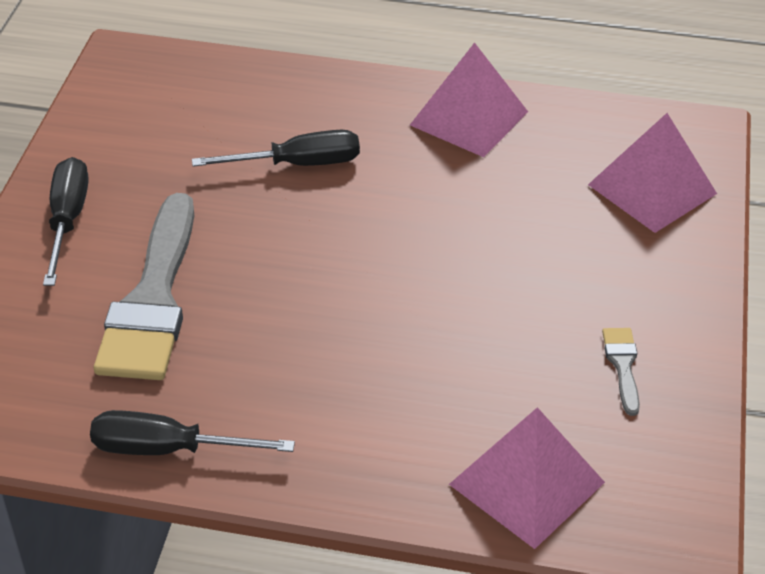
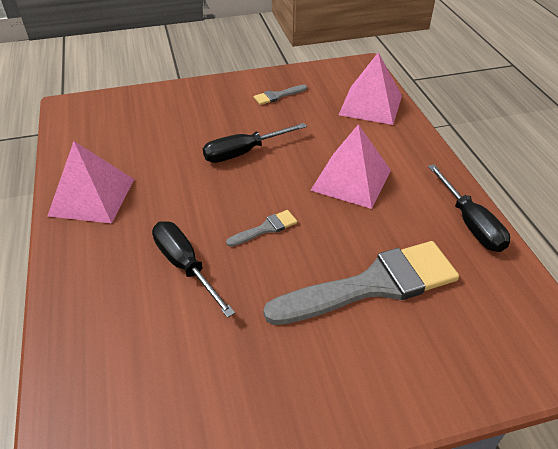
camera: 115 degrees left, 0 degrees up
black screwdriver [43,157,89,286] -> black screwdriver moved to [203,123,307,163]
pink pyramid [588,113,717,233] -> pink pyramid moved to [310,124,391,209]
none -> grey brush [226,210,297,247]

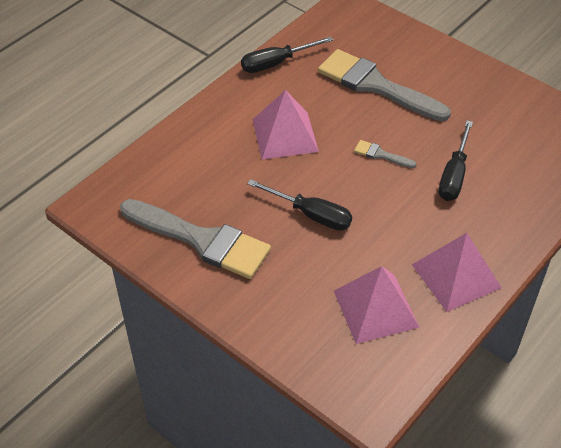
camera: 125 degrees left, 5 degrees up
grey brush [254,85,307,105] -> grey brush [120,199,271,279], size x2.40
pink pyramid [339,52,402,125] -> pink pyramid moved to [334,266,419,344]
black screwdriver [428,164,510,252] -> black screwdriver turned 150 degrees counterclockwise [241,36,333,73]

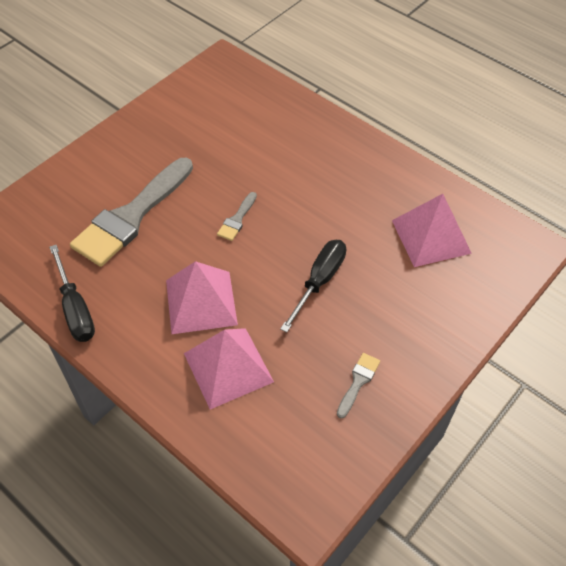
camera: 90 degrees left, 5 degrees up
grey brush [120,199,271,279] -> grey brush [337,353,380,418], size x0.42
pink pyramid [412,233,502,312] -> pink pyramid moved to [184,328,274,409]
black screwdriver [439,120,473,201] -> none

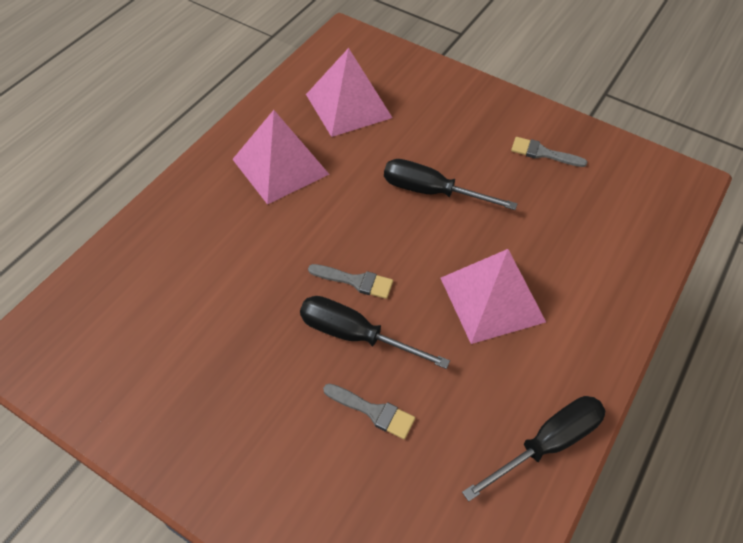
camera: 100 degrees left, 0 degrees up
grey brush [70,158,193,267] -> grey brush [323,384,415,439], size x0.42
pink pyramid [184,328,274,409] -> pink pyramid moved to [232,110,329,205]
none -> black screwdriver [300,296,450,369]

